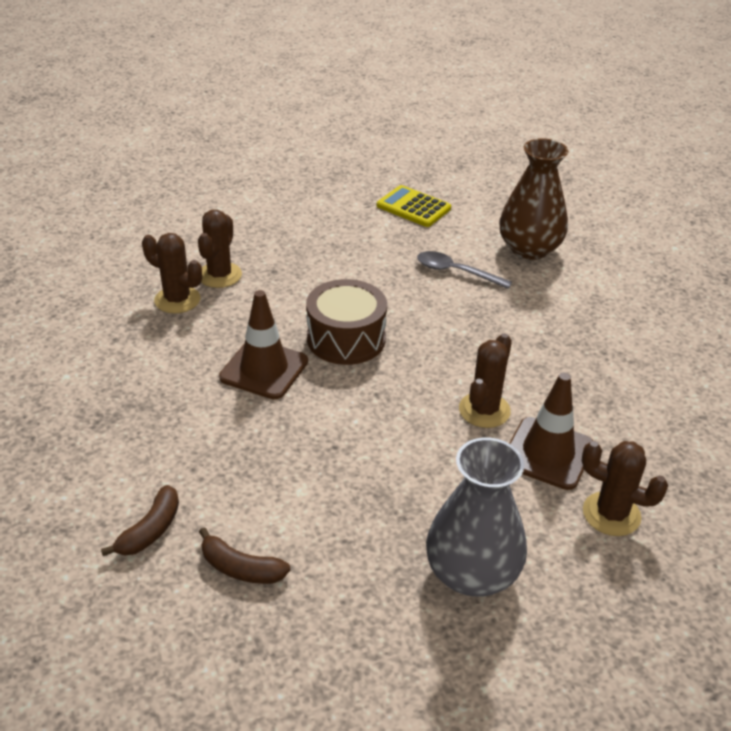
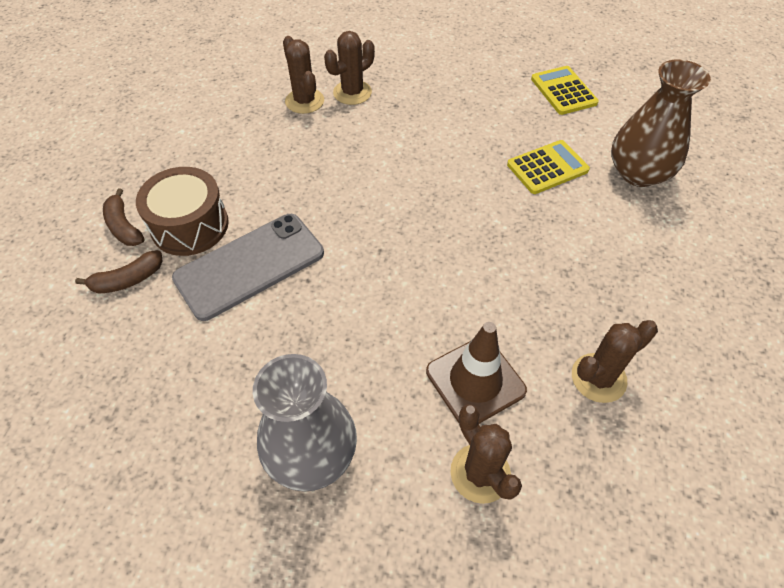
camera: 35 degrees right, 15 degrees up
brown banana [199,527,290,584] -> brown banana moved to [103,188,144,246]
brown traffic cone [219,290,308,399] -> none
brown drum [306,279,387,365] -> brown drum moved to [136,167,229,256]
grey spoon [417,251,512,289] -> yellow calculator [507,140,590,194]
brown cactus [459,333,512,428] -> brown cactus moved to [572,320,658,403]
none -> grey phone [172,214,324,321]

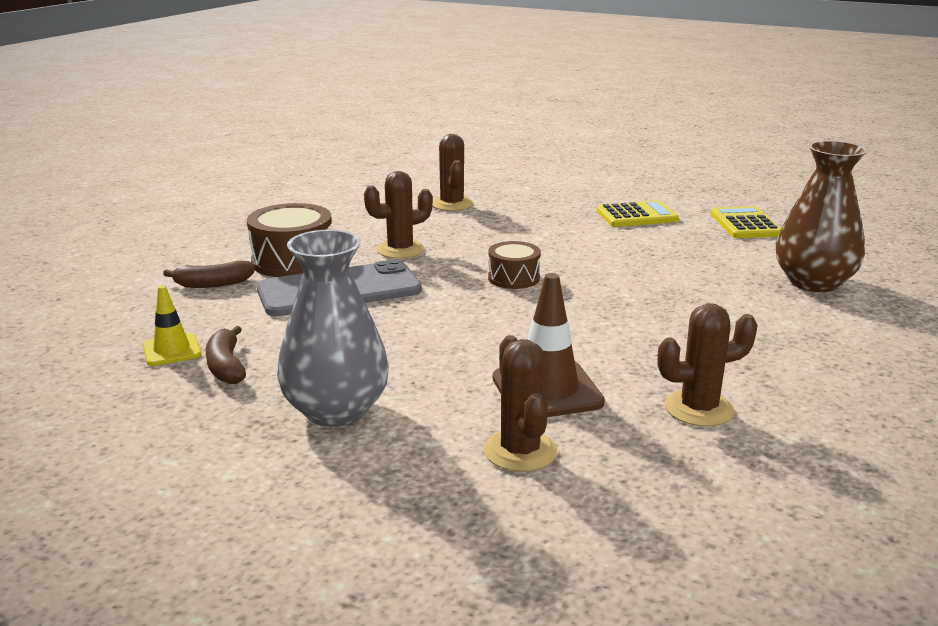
camera: 15 degrees right, 30 degrees down
brown banana [103,188,144,246] -> brown banana moved to [206,326,246,384]
brown cactus [324,31,375,105] -> brown cactus moved to [364,171,433,259]
yellow calculator [507,140,590,194] -> yellow calculator moved to [597,200,679,227]
none -> yellow traffic cone [142,285,201,366]
none -> brown drum [488,241,541,289]

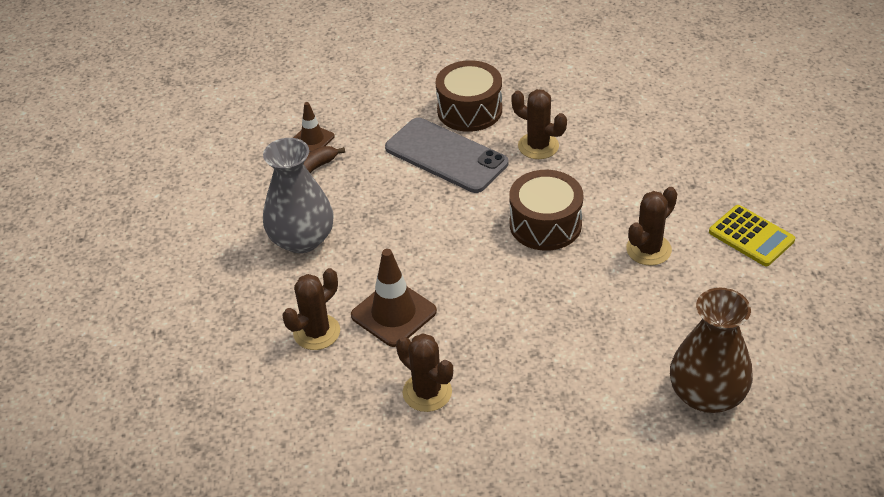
camera: 60 degrees right, 20 degrees up
yellow traffic cone [142,285,201,366] -> brown traffic cone [293,102,335,152]
brown banana [163,260,255,288] -> none
brown cactus [432,134,473,211] -> brown cactus moved to [626,187,677,266]
brown drum [488,241,541,289] -> brown drum [509,170,584,251], size x1.65
yellow calculator [710,206,781,238] -> none

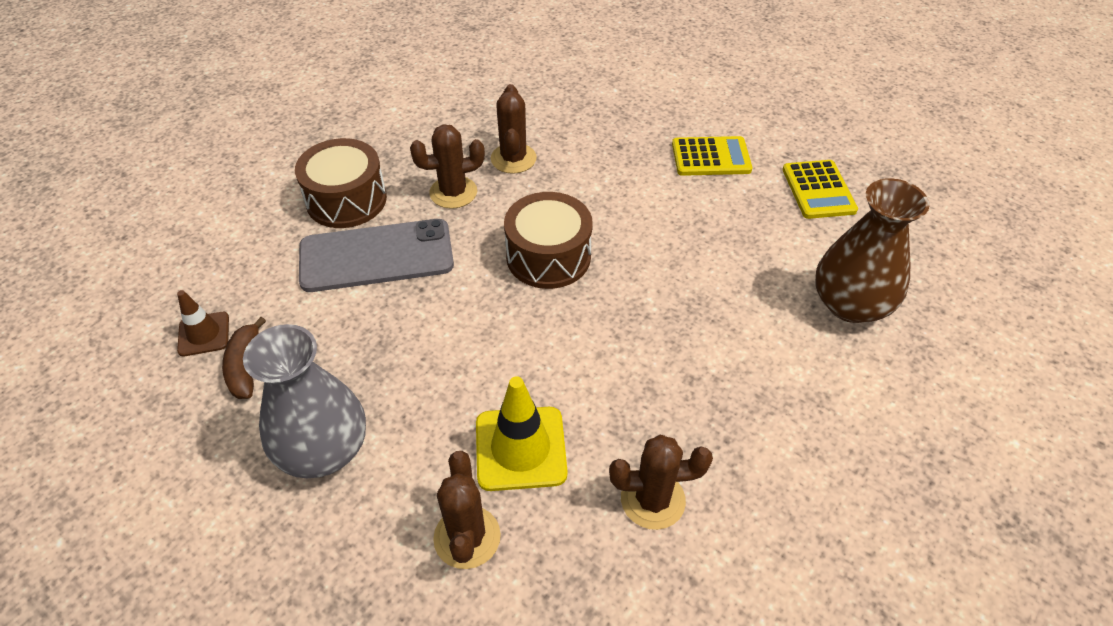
camera: 50 degrees left, 5 degrees up
brown traffic cone [351,249,437,347] -> yellow traffic cone [476,376,568,491]
brown cactus [626,187,677,266] -> brown cactus moved to [491,84,537,174]
none -> yellow calculator [782,160,858,219]

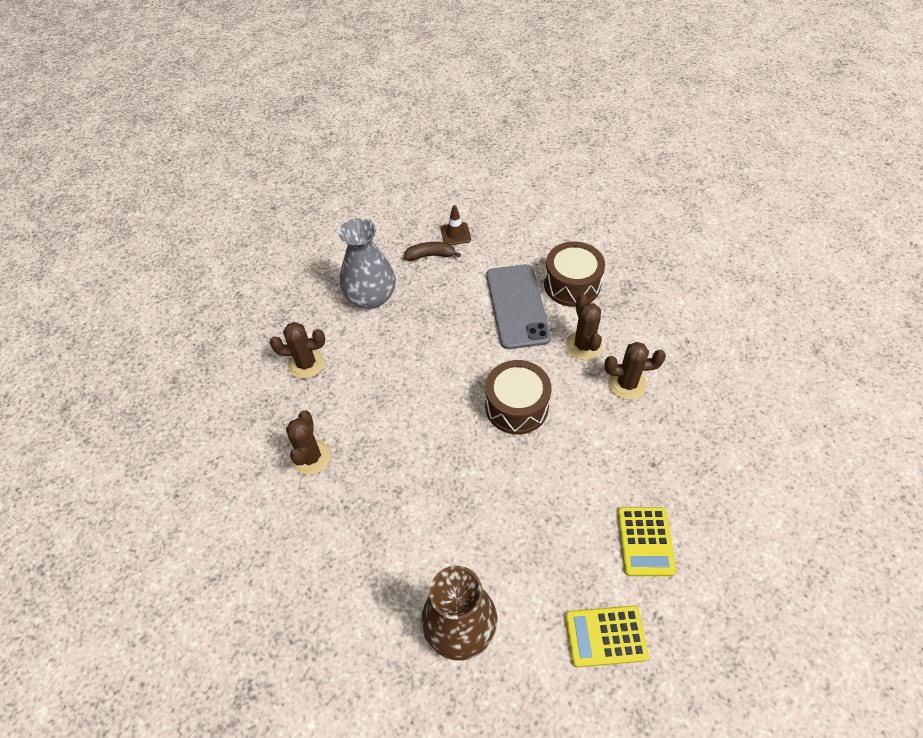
camera: 95 degrees right, 5 degrees up
yellow traffic cone [476,376,568,491] -> none

